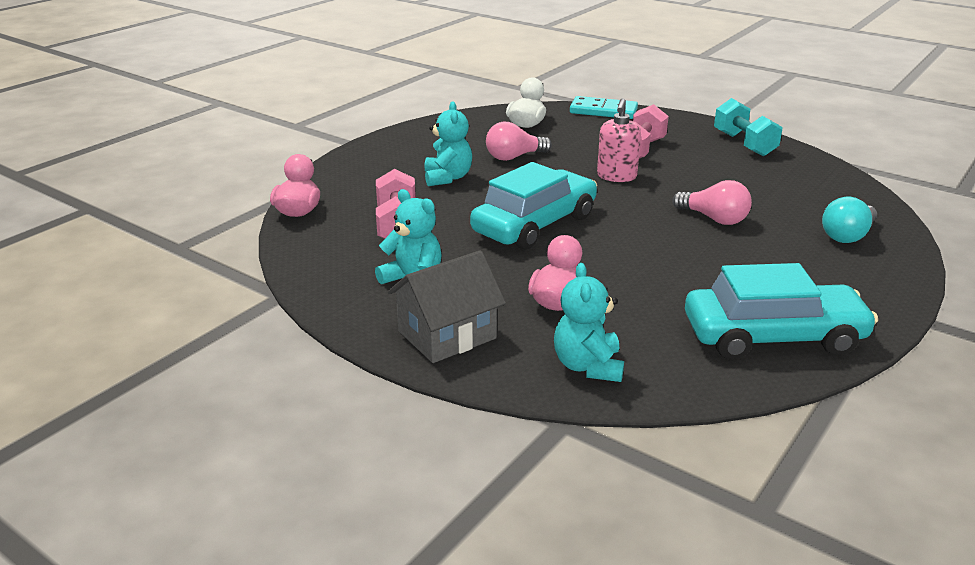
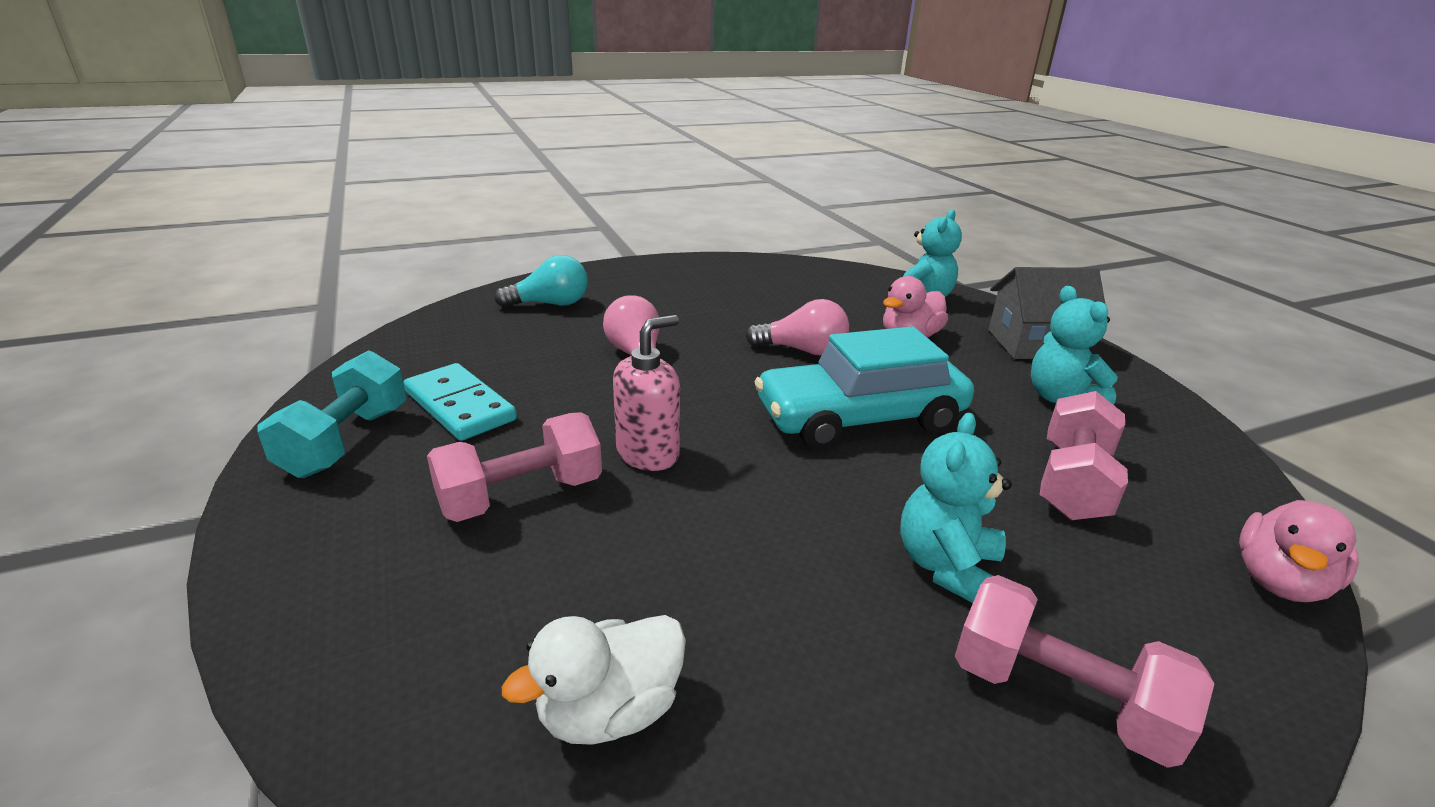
camera: 150 degrees left, 0 degrees up
pink light bulb [486,122,552,161] -> pink light bulb moved to [745,299,849,356]
turquoise domino [570,96,638,119] -> turquoise domino moved to [404,363,517,441]
turquoise car [685,263,878,359] -> none
none -> pink dumbbell [955,575,1215,768]

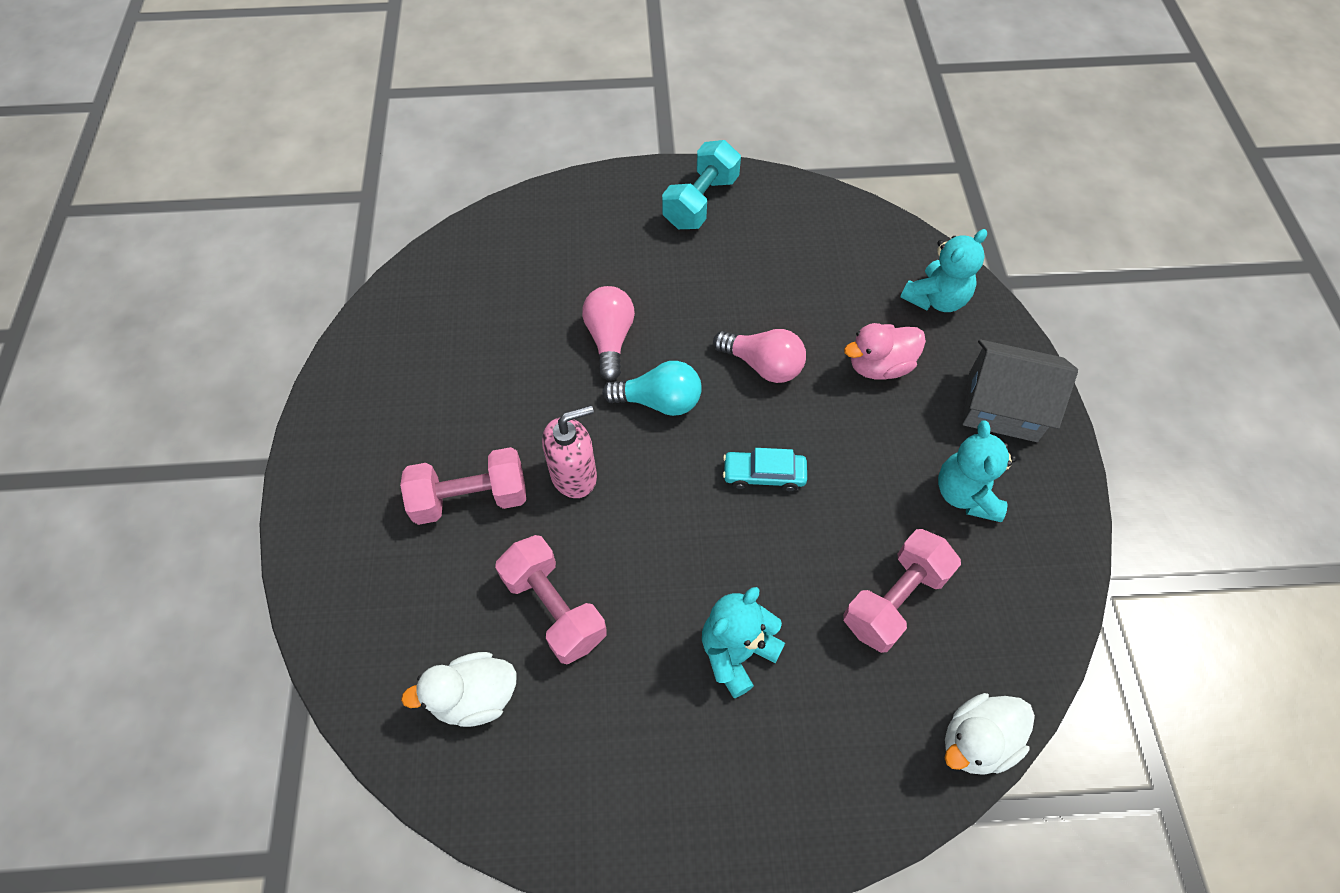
camera: 20 degrees right, 30 degrees up
turquoise dumbbell [257,350,407,478] -> turquoise dumbbell moved to [662,140,741,229]
turquoise domino [404,363,517,441] -> none
turquoise light bulb [494,255,588,308] -> turquoise light bulb moved to [602,361,702,416]
turquoise car [754,326,974,449] -> turquoise car [723,448,807,492], size x0.46
pink dumbbell [955,575,1215,768] -> pink dumbbell moved to [495,535,607,665]
pink duck [1239,500,1359,602] -> white duck [945,693,1035,775]

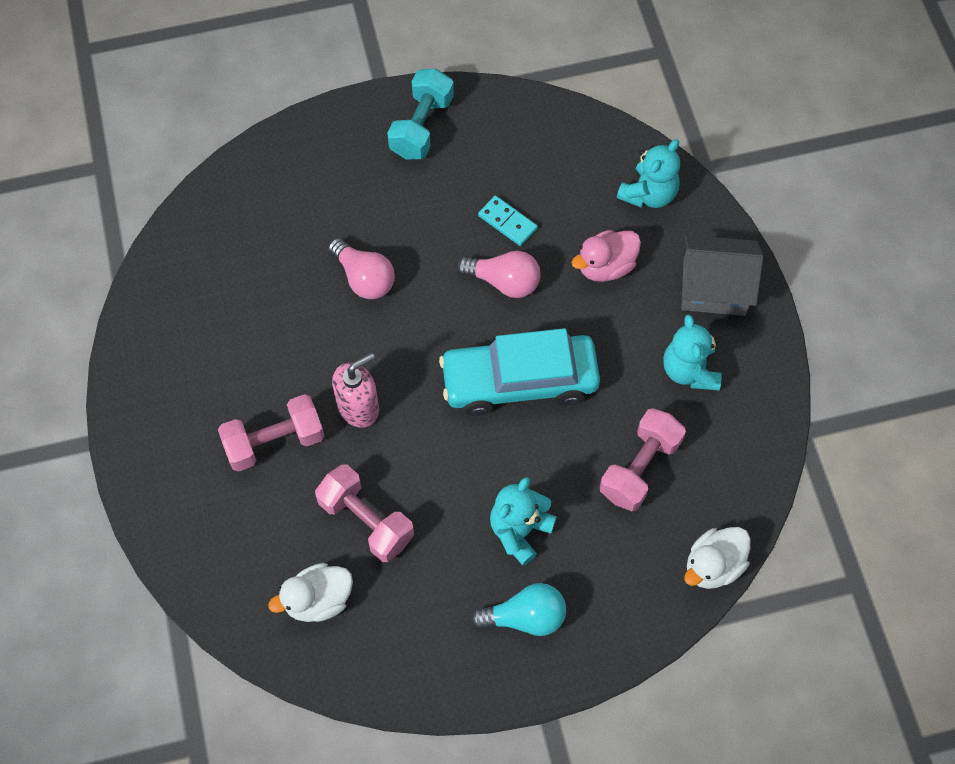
camera: 10 degrees left, 5 degrees up
pink light bulb [582,286,635,381] -> pink light bulb turned 150 degrees clockwise [328,238,395,299]
turquoise light bulb [602,361,702,416] -> turquoise light bulb moved to [470,583,566,636]
turquoise car [723,448,807,492] -> turquoise car [439,328,600,416], size x2.18
none -> turquoise domino [478,196,538,246]

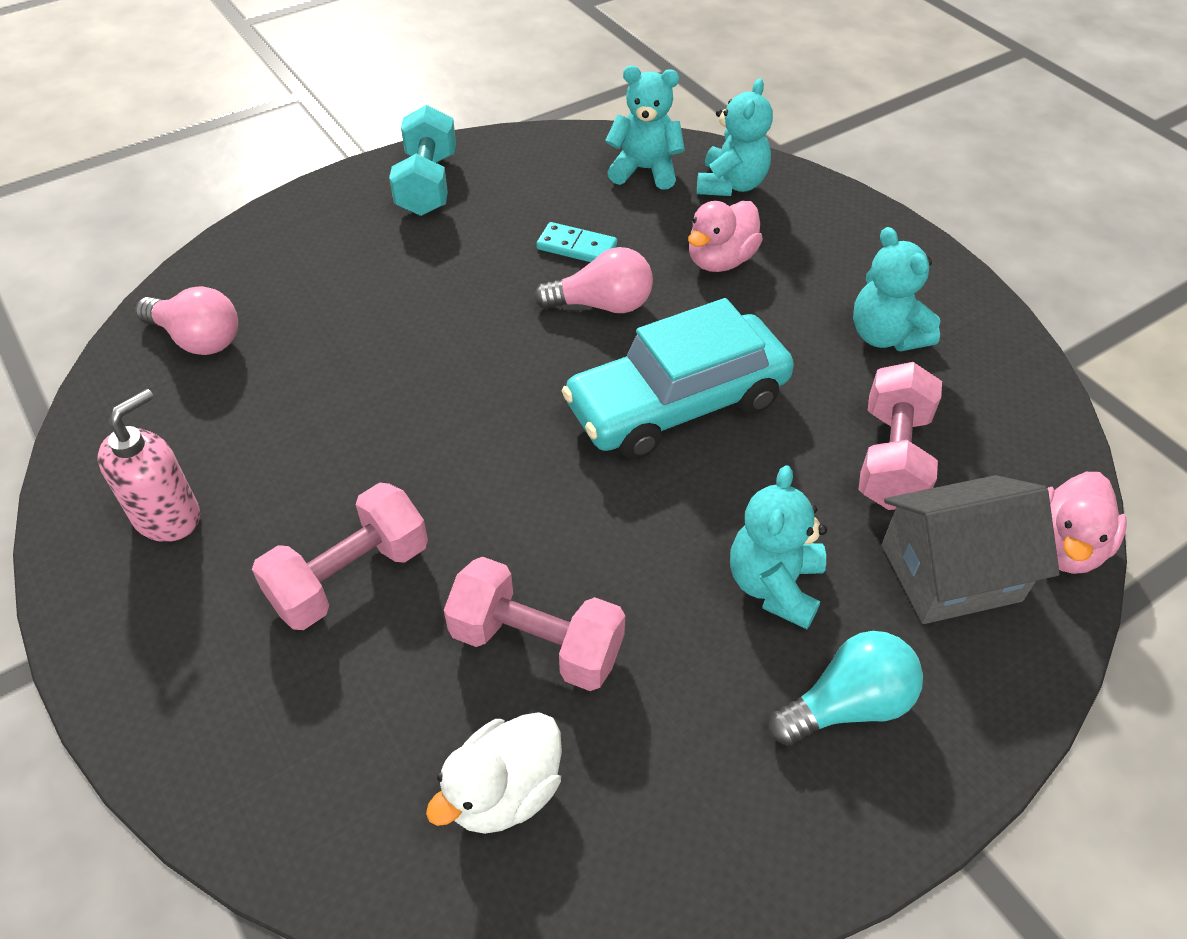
camera: 20 degrees left, 15 degrees down
pink light bulb [328,238,395,299] -> pink light bulb moved to [136,286,238,355]
pink soap dispenser [332,353,379,428] -> pink soap dispenser moved to [98,389,200,542]
grey house [681,235,763,316] -> grey house moved to [882,475,1060,624]
white duck [684,527,750,589] -> pink duck [1047,472,1127,574]
none -> turquoise teddy bear [605,66,685,190]

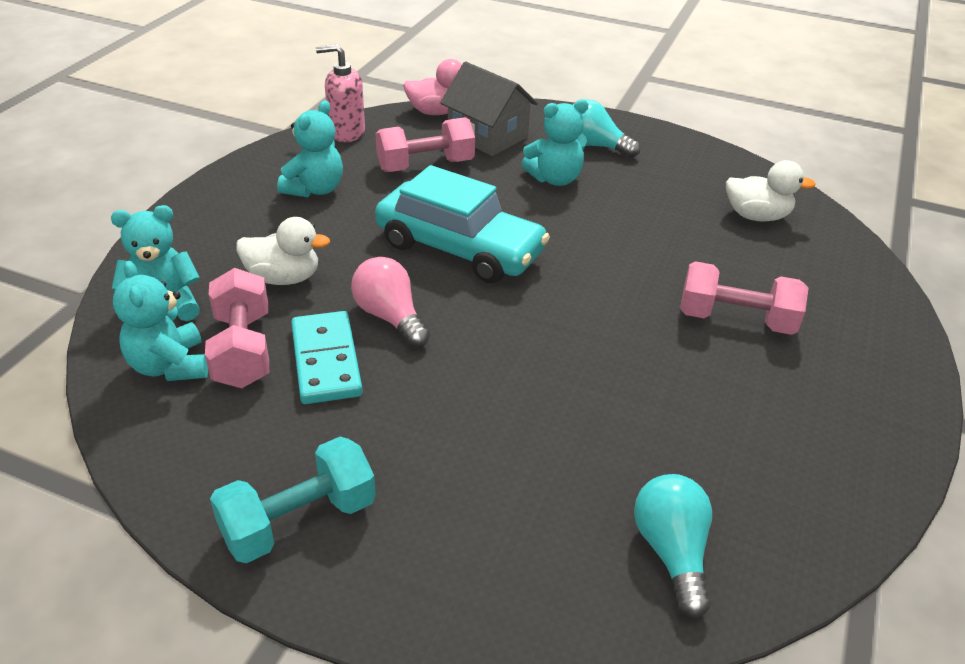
camera: 125 degrees left, 10 degrees down
pink soap dispenser [98,389,200,542] -> pink soap dispenser moved to [316,44,365,142]
pink light bulb [136,286,238,355] -> turquoise light bulb [634,474,712,618]
pink dumbbell [444,557,625,691] -> pink dumbbell moved to [205,268,269,388]
turquoise domino [536,222,617,262] -> turquoise domino [291,311,363,404], size x1.55
pink duck [688,201,763,272] -> white duck [236,217,330,285]

